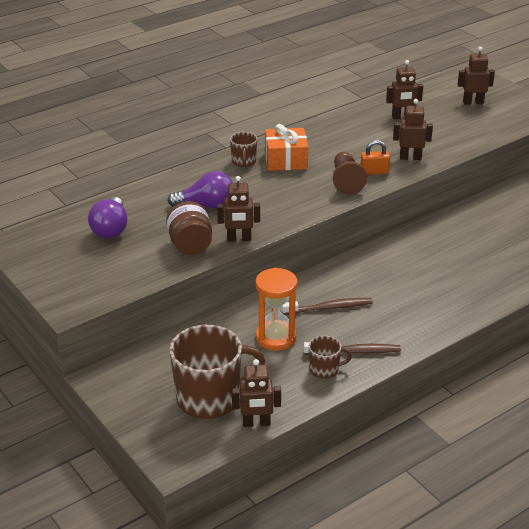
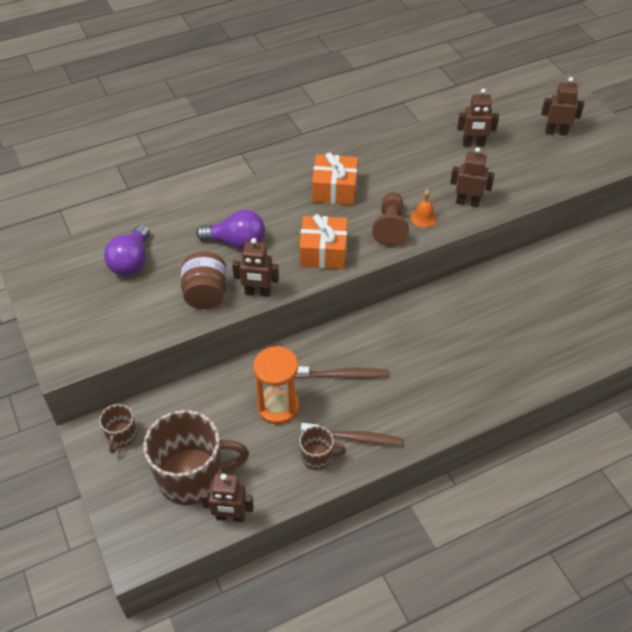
camera: 10 degrees right, 15 degrees up
brown mug [230,132,257,167] -> brown mug moved to [99,404,137,453]
orange padlock [361,140,390,175] -> orange bell [411,189,437,227]
none -> orange gift [300,214,348,269]

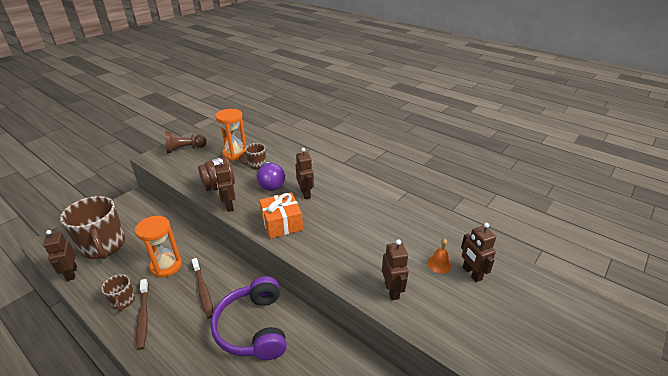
camera: 65 degrees right, 15 degrees down
brown mug [99,404,137,453] -> brown mug moved to [239,143,266,169]
purple light bulb [104,224,150,276] -> orange hourglass [215,109,246,161]
orange gift [312,153,358,205] -> none
brown pawn [372,192,409,247] -> brown pawn moved to [165,131,207,153]
orange bell [411,189,437,227] -> orange bell moved to [427,239,451,273]
brown robot [541,77,584,136] -> brown robot moved to [296,148,314,199]
none -> purple headphones [211,276,287,360]

